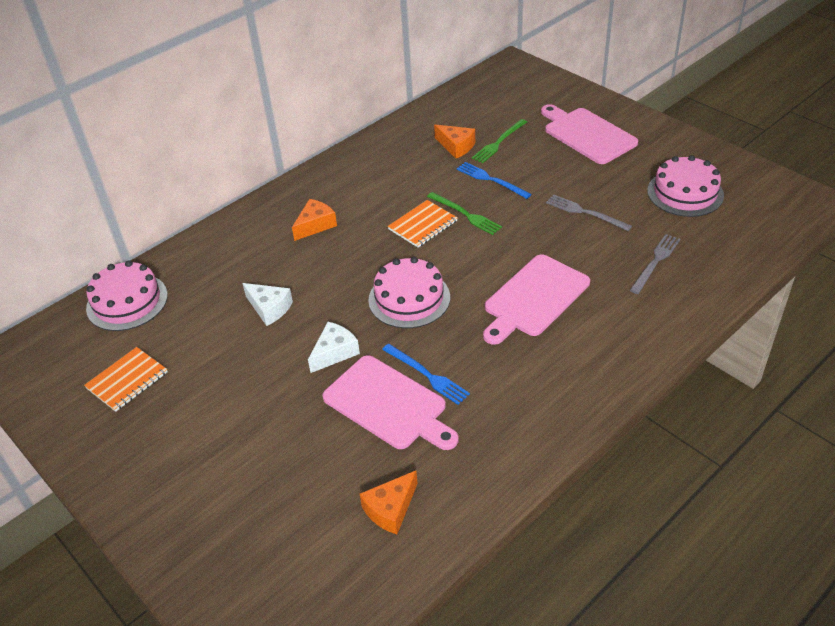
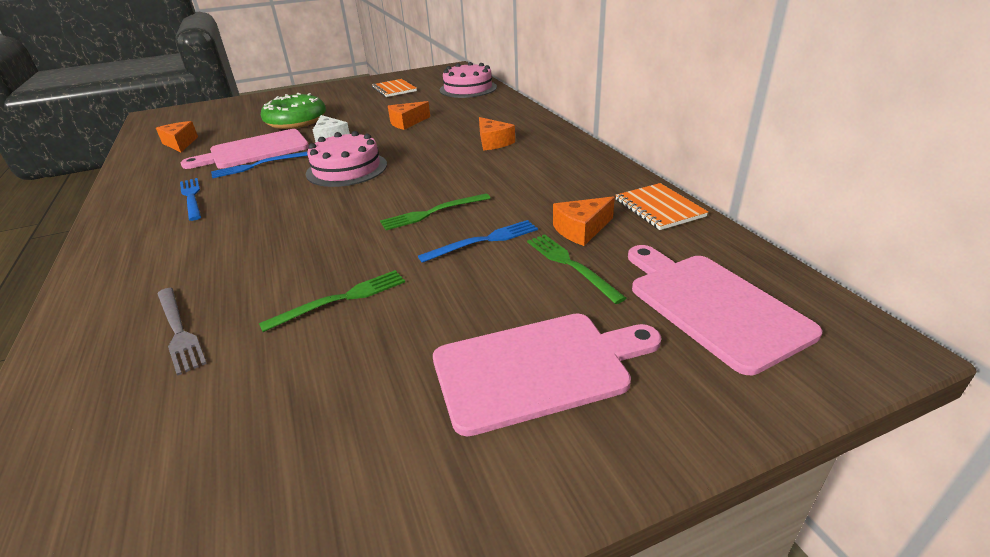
camera: 110 degrees right, 10 degrees down
white cheese [242,283,293,326] -> orange cheese [388,101,430,130]
orange notebook [388,200,458,248] -> orange notebook moved to [615,183,708,230]
pink cutting board [483,254,590,345] -> pink cutting board moved to [628,245,822,375]
grey fork [546,194,632,231] -> green fork [259,270,405,332]
pink cake [647,155,724,217] -> none
none -> blue fork [180,178,201,221]
none -> green donut [261,93,326,129]

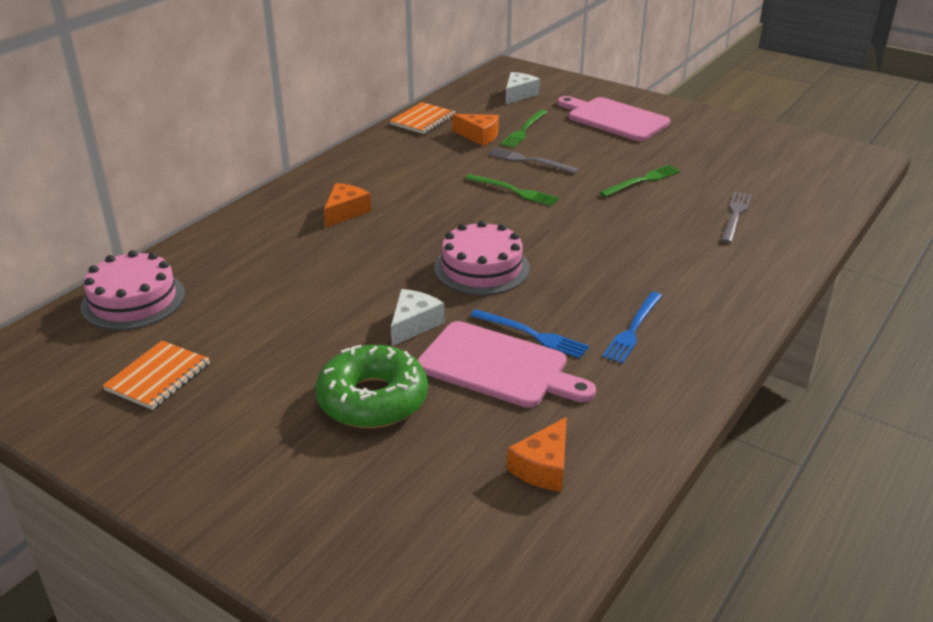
camera: 125 degrees left, 0 degrees up
green fork [259,270,405,332] -> green fork turned 120 degrees clockwise [600,165,680,197]
orange cheese [388,101,430,130] -> none
blue fork [418,220,538,263] -> grey fork [488,148,579,173]
pink cutting board [628,245,822,375] -> white cheese [506,72,540,104]

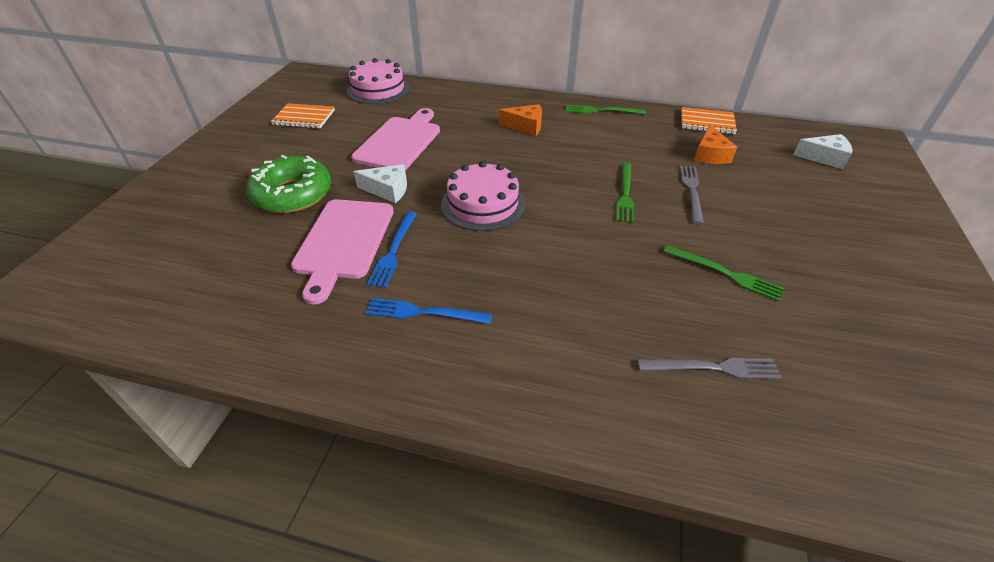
camera: 70 degrees right, 10 degrees up
green fork [500,110,547,148] -> green fork moved to [565,105,646,114]
orange cheese [507,417,567,492] -> none
pink cutting board [558,96,670,141] -> pink cutting board moved to [351,108,440,170]

